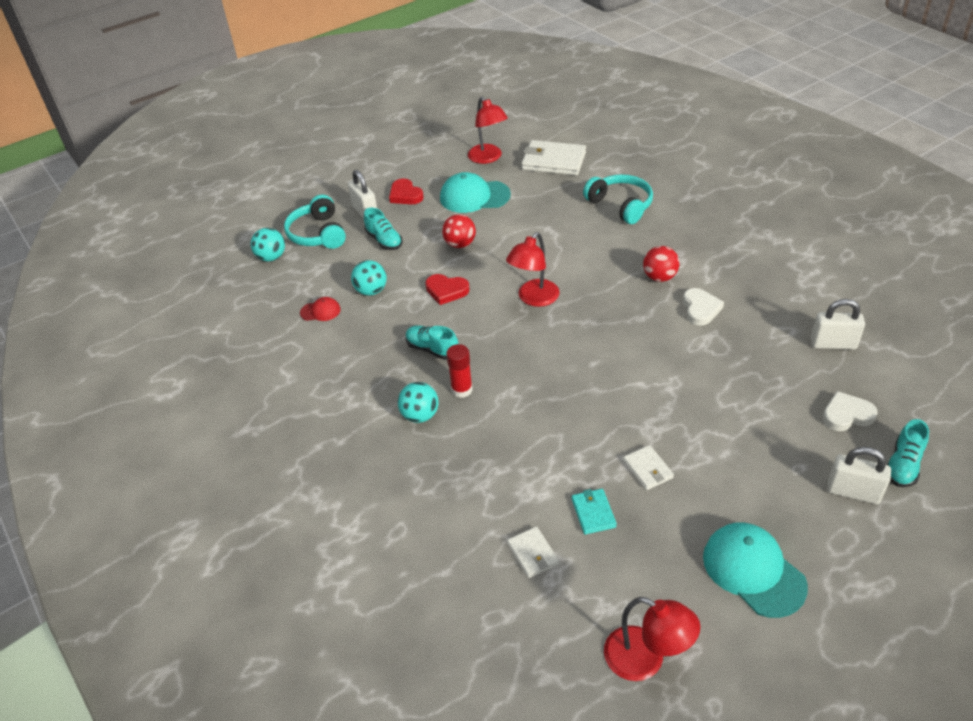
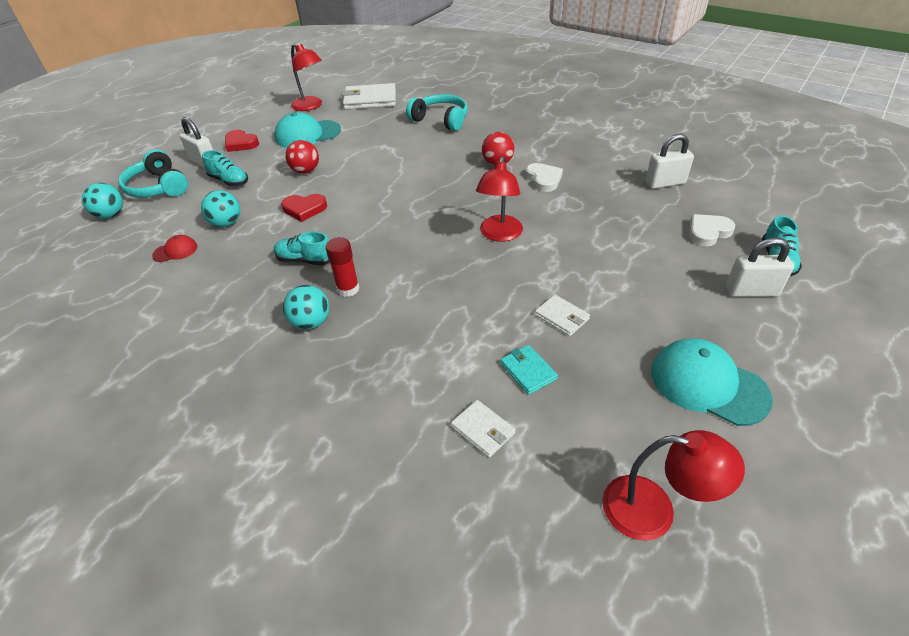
camera: 20 degrees left, 0 degrees up
red lamp [506,232,560,307] -> red lamp moved to [476,156,523,242]

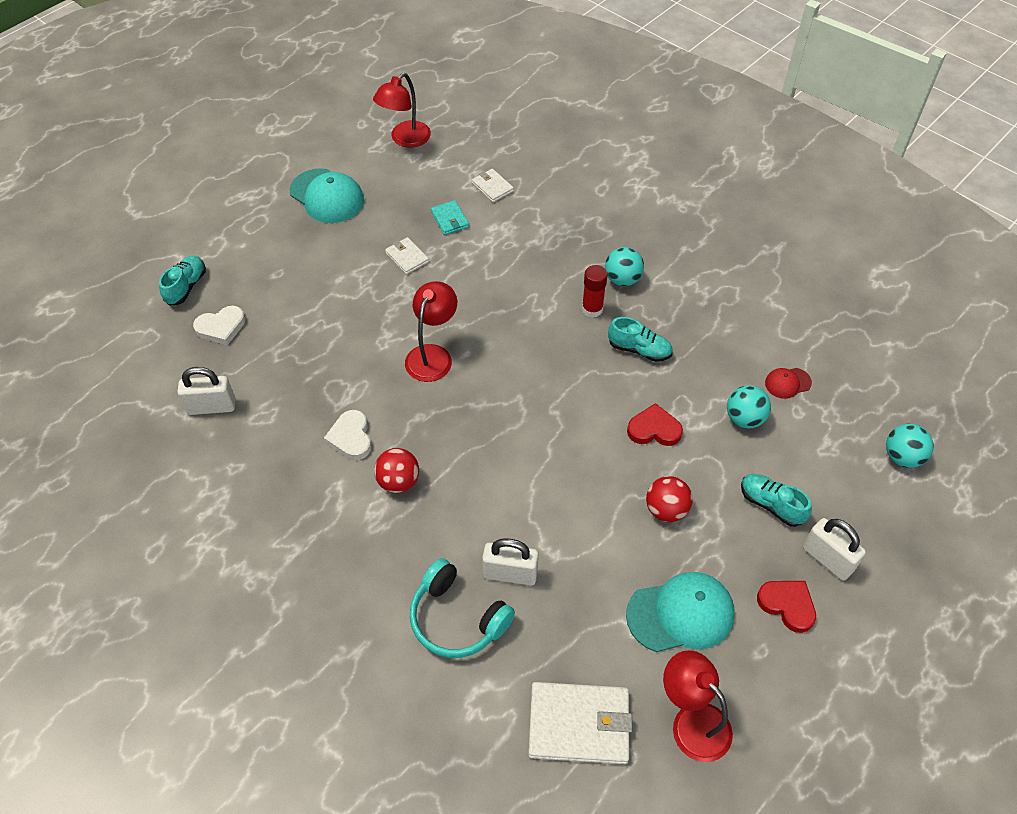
camera: 175 degrees left, 10 degrees up
turquoise headphones [118,149,188,198] -> none
red lamp [602,430,745,541] -> red lamp turned 75 degrees counterclockwise [373,73,431,148]
white padlock [726,238,794,297] -> white padlock moved to [482,538,539,585]

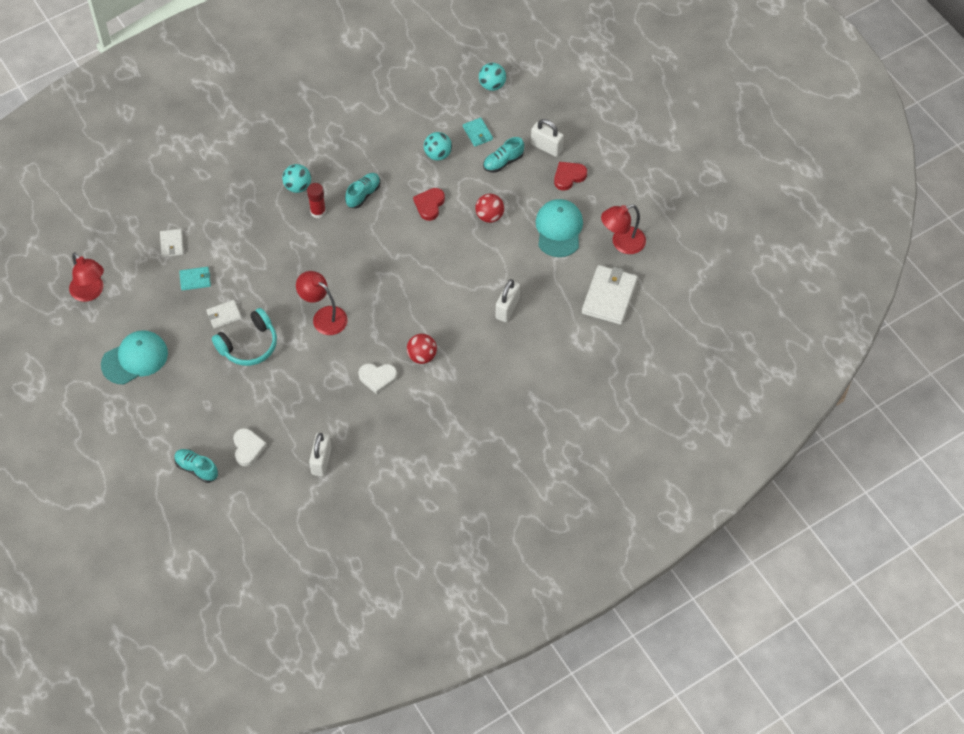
camera: 75 degrees left, 5 degrees up
turquoise headphones [410,558,515,658] -> turquoise headphones moved to [212,308,277,366]
white wallet [472,169,514,202] -> white wallet turned 75 degrees counterclockwise [160,229,184,257]
red cap [765,368,812,399] -> none
white padlock [803,518,866,580] -> white padlock turned 60 degrees clockwise [531,119,564,157]
none -> turquoise wallet [463,117,493,147]

